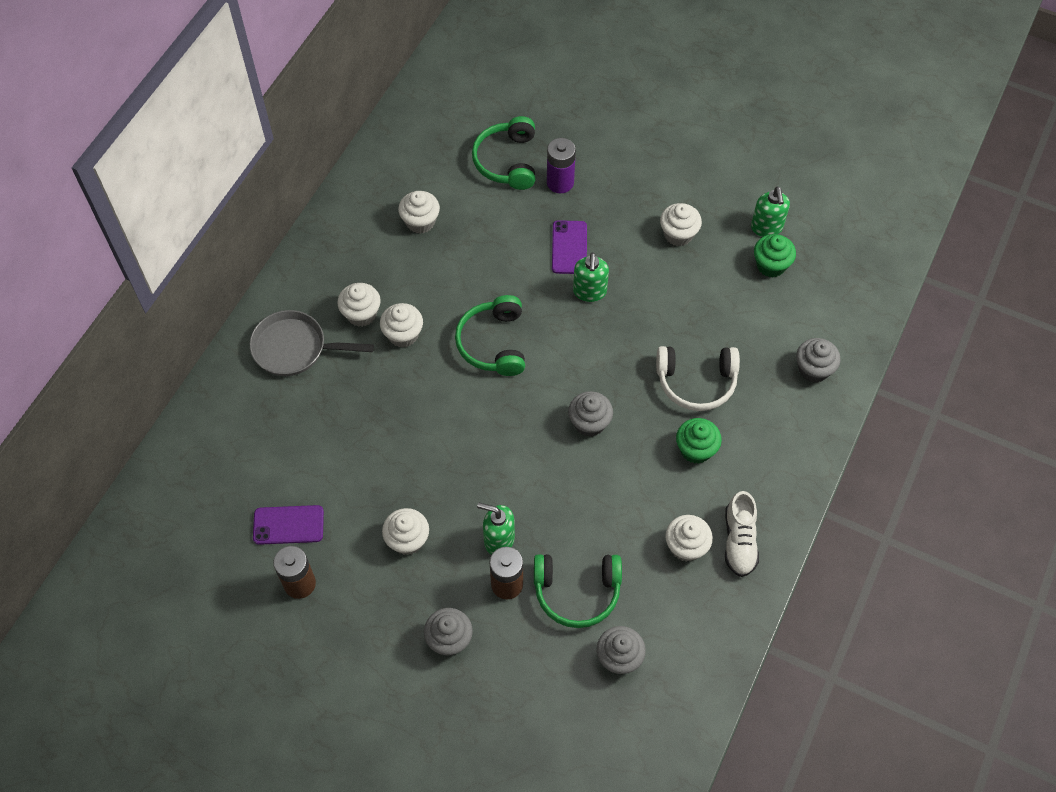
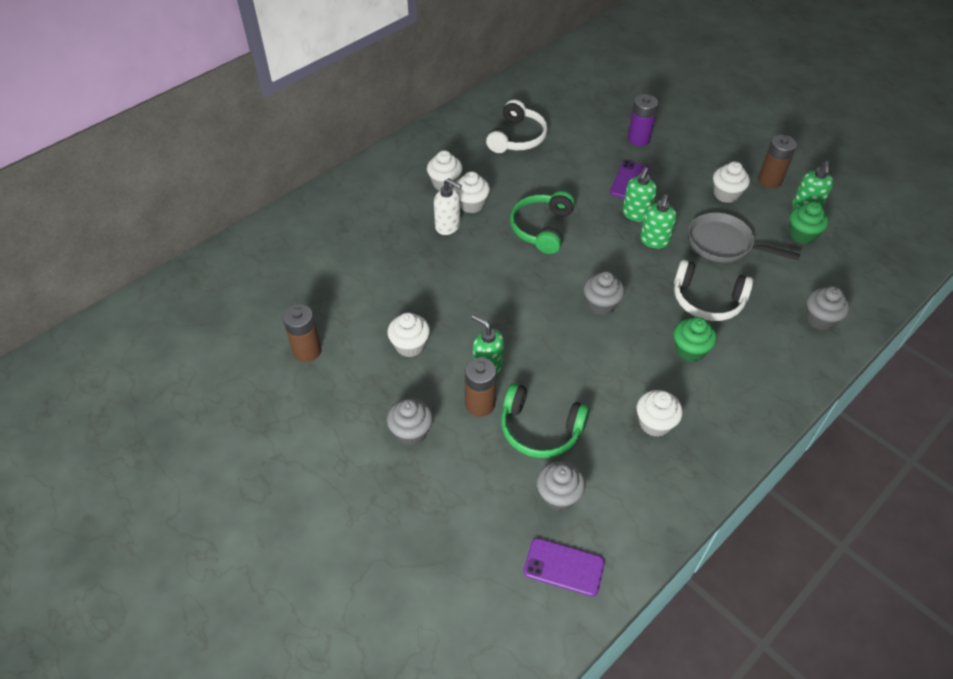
camera: 20 degrees right, 10 degrees down
grey pan [250,310,374,376] -> grey pan moved to [688,212,801,262]
purple phone [253,505,324,545] -> purple phone moved to [524,538,605,597]
white cupcake [398,191,440,234] -> white headphones [486,99,548,153]
green headphones [472,116,535,190] -> none
white shoe [725,491,759,577] -> none
none -> white soap dispenser [434,178,462,235]
none -> green soap dispenser [640,194,677,249]
none -> brown battery [758,135,797,188]

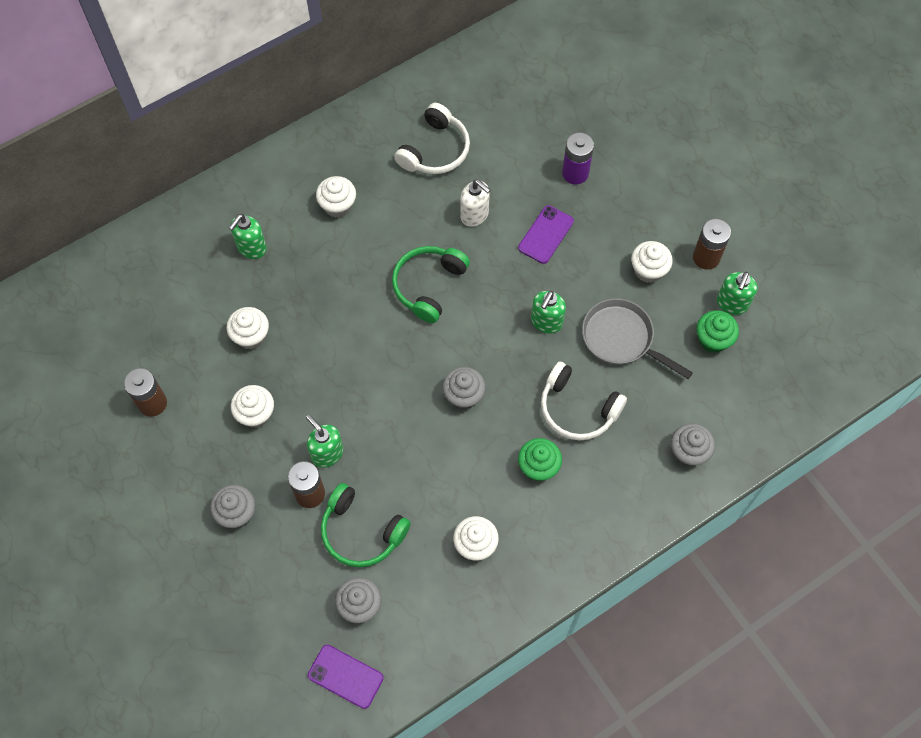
camera: 10 degrees right, 15 degrees up
white soap dispenser [434,178,462,235] -> white soap dispenser moved to [460,180,491,227]
white cupcake [454,171,490,213] -> white cupcake moved to [227,307,269,349]
green soap dispenser [622,167,657,222] -> green soap dispenser moved to [229,214,267,259]

